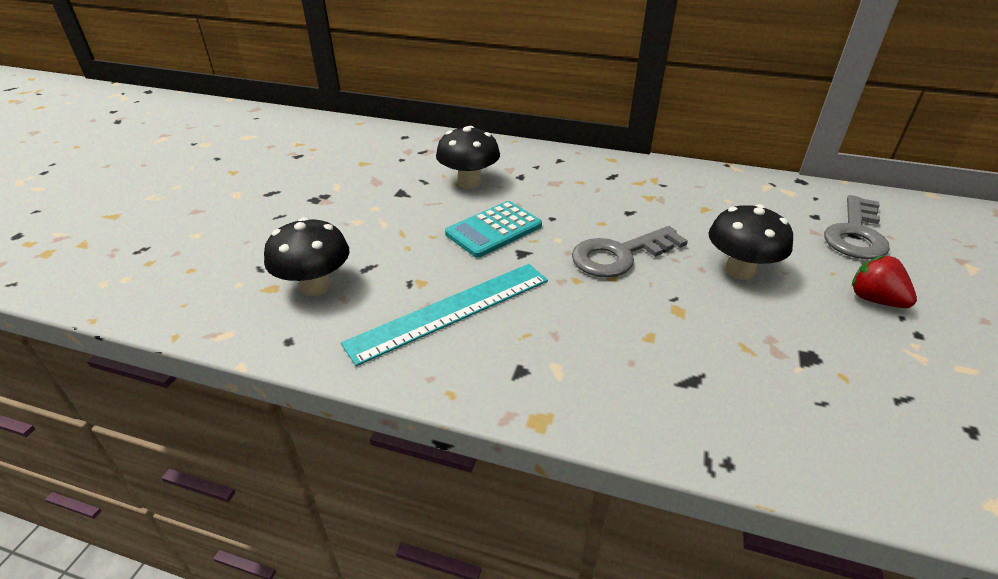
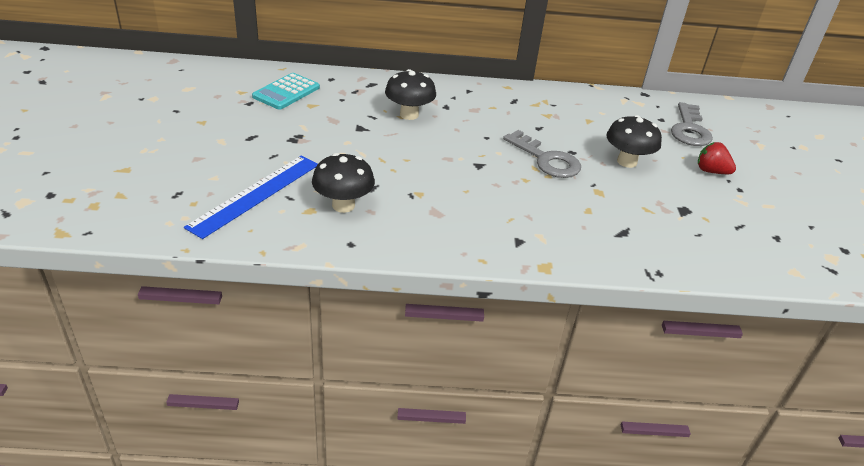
camera: 20 degrees left, 0 degrees up
turquoise ruler [341,264,548,366] -> none
turquoise calculator [445,201,542,258] -> turquoise calculator moved to [252,73,320,110]
grey key [572,226,688,277] -> grey key turned 90 degrees counterclockwise [503,130,581,178]
none -> blue ruler [184,156,318,239]

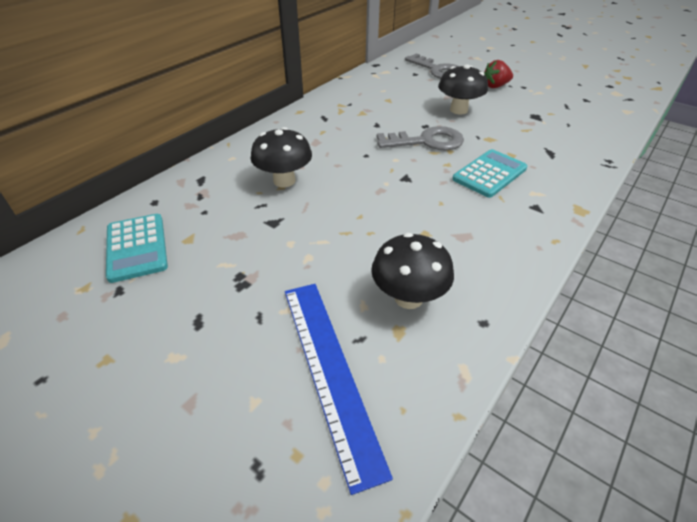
camera: 50 degrees left, 5 degrees up
none -> turquoise calculator [452,149,527,198]

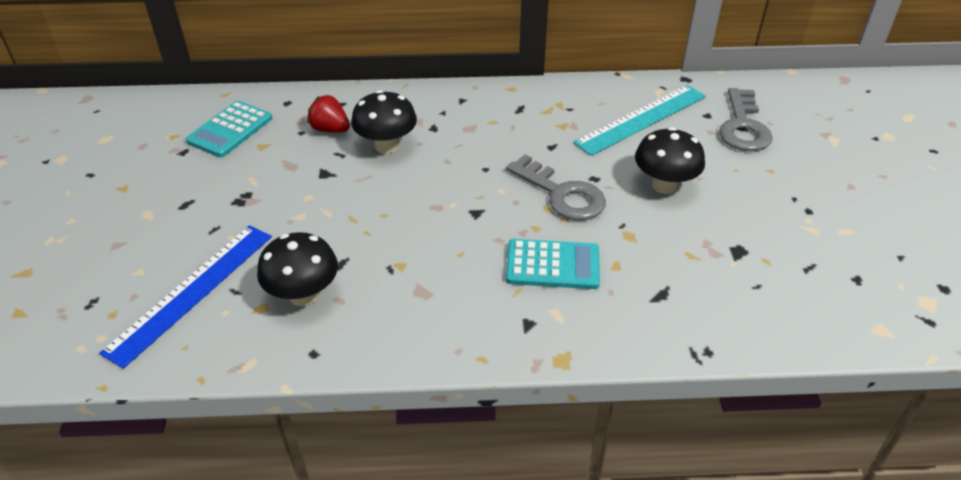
camera: 50 degrees right, 0 degrees up
red strawberry [484,60,513,88] -> red strawberry moved to [307,95,350,133]
none -> turquoise ruler [573,85,706,156]

